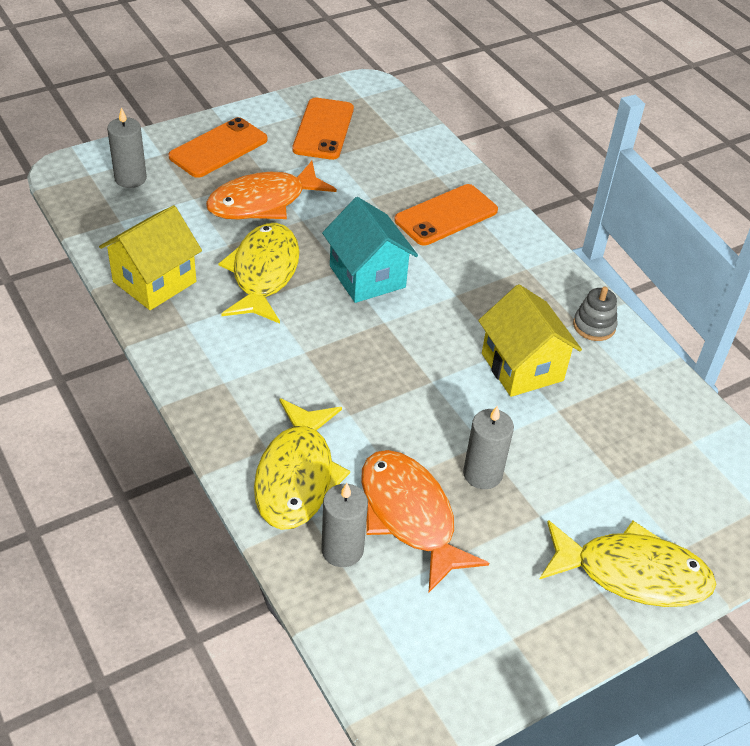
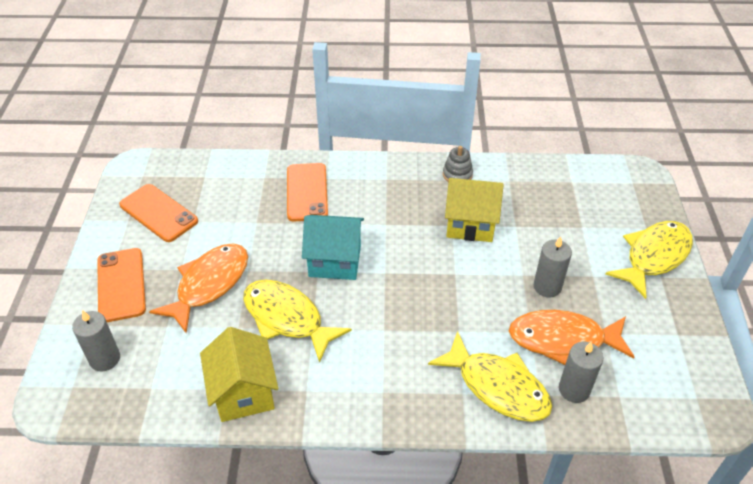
camera: 55 degrees left, 0 degrees up
orange fish [206,161,337,219] -> orange fish turned 150 degrees counterclockwise [149,243,248,333]

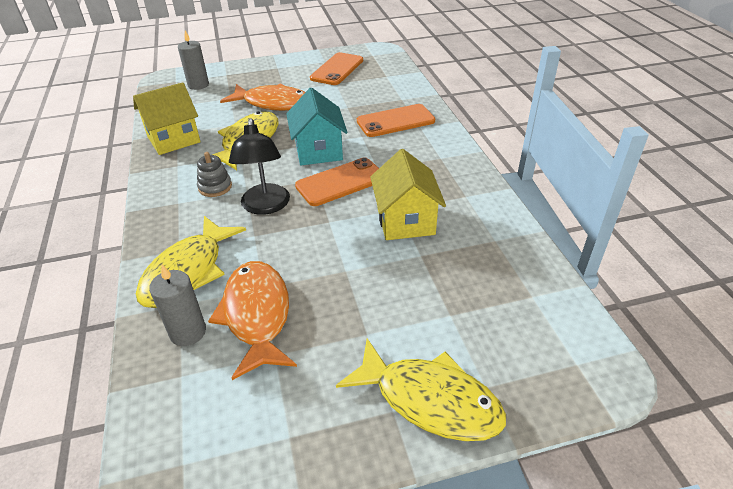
camera: 75 degrees right, 5 degrees down
orange phone [97,248,146,322] -> orange phone moved to [295,157,379,206]
grey stacking toy [443,146,473,182] -> grey stacking toy moved to [197,152,232,197]
grey candle [534,236,572,297] -> none
none -> black lamp [229,118,290,215]

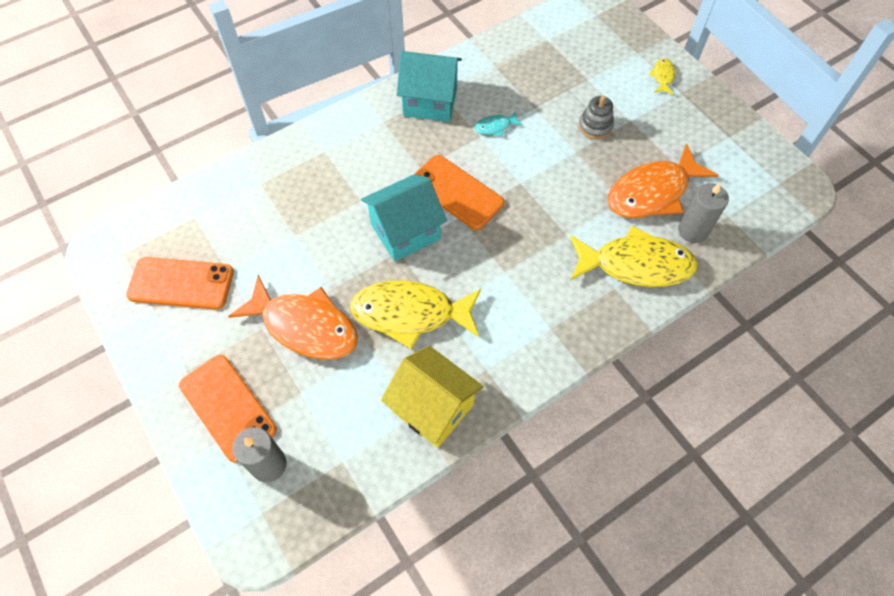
camera: 110 degrees left, 20 degrees up
grey stacking toy [197,152,232,197] -> grey stacking toy moved to [579,96,614,140]
orange fish [220,84,305,111] -> orange fish turned 120 degrees clockwise [228,275,358,360]
black lamp [229,118,290,215] -> none
yellow fish [336,338,506,441] -> yellow fish [649,59,675,94], size x0.43
orange phone [357,104,435,137] -> orange phone moved to [179,355,277,462]
yellow house [370,149,446,240] -> turquoise fish [474,111,523,136]
none -> turquoise house [397,51,462,122]

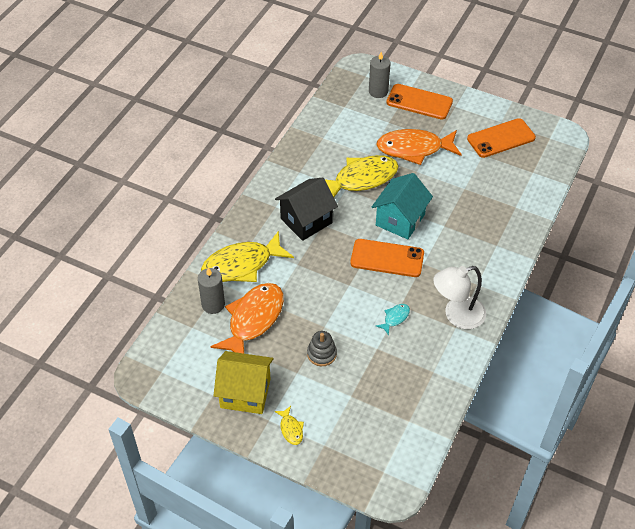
camera: 150 degrees right, 10 degrees down
yellow house [381,346,484,448] -> yellow house moved to [213,351,273,414]
turquoise house [397,51,462,122] -> white lamp [433,266,486,329]
none -> black house [275,178,338,241]

